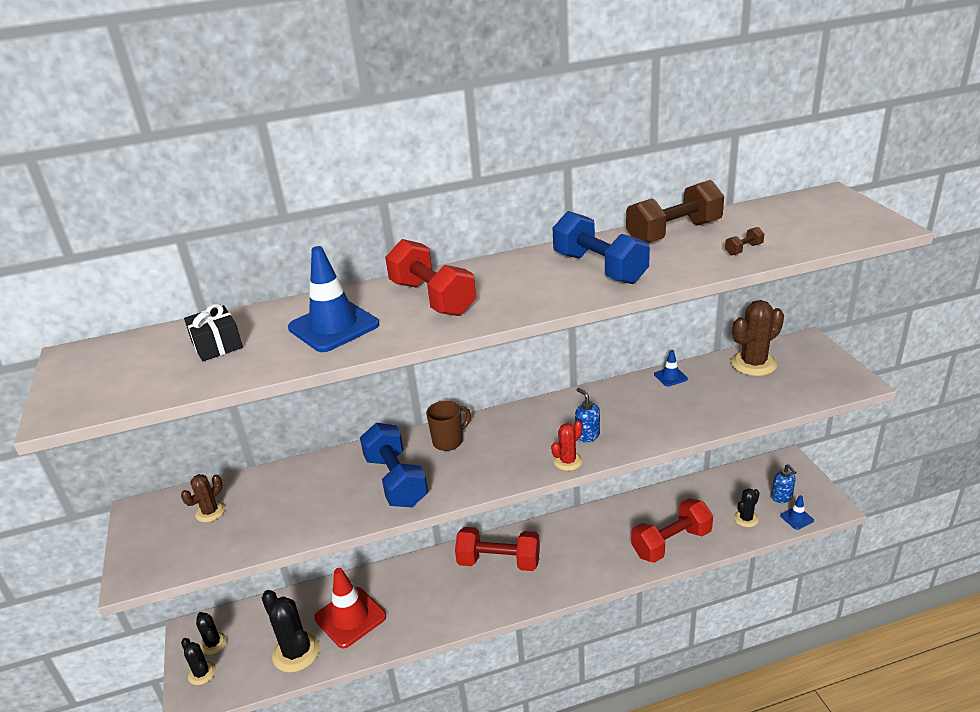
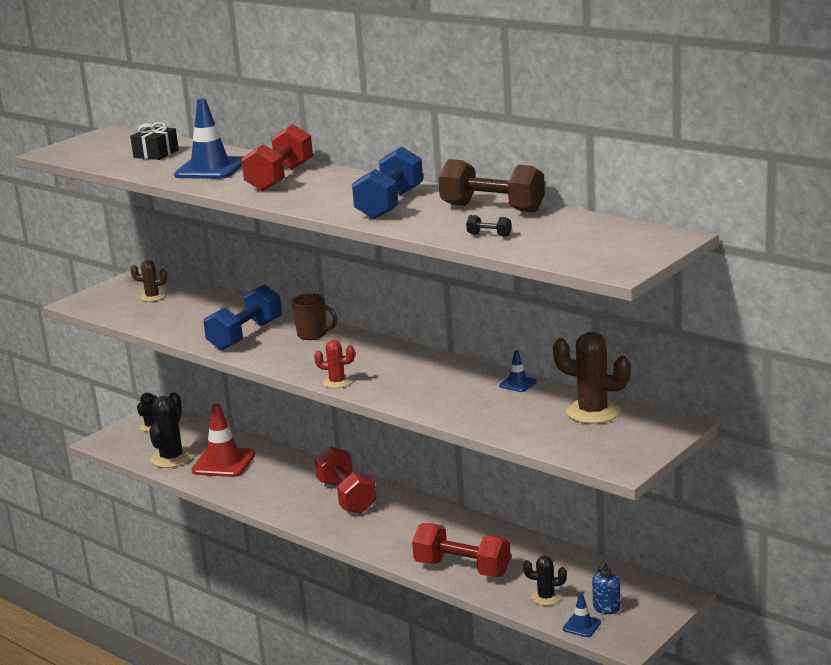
camera: 55 degrees right, 10 degrees down
black cactus [181,638,216,685] -> none
blue soap dispenser [575,388,600,442] -> none
brown dumbbell [725,227,764,256] -> black dumbbell [466,215,511,237]

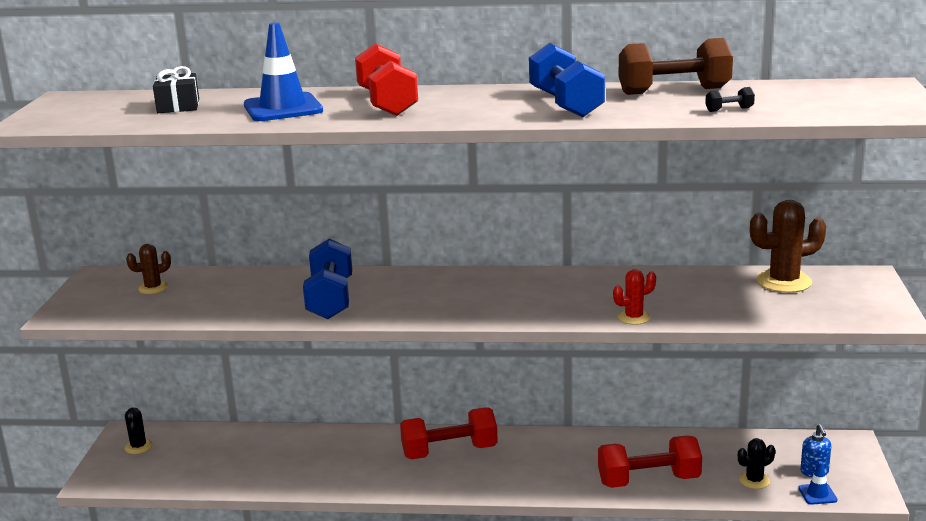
camera: 35 degrees left, 0 degrees up
black cactus [149,392,193,468] -> none
red traffic cone [191,404,256,477] -> none
brown mug [292,293,338,340] -> none
red cactus [314,340,355,388] -> red cactus moved to [613,269,656,325]
red dumbbell [314,446,377,514] -> red dumbbell turned 45 degrees counterclockwise [400,407,498,459]
blue traffic cone [499,350,537,392] -> none

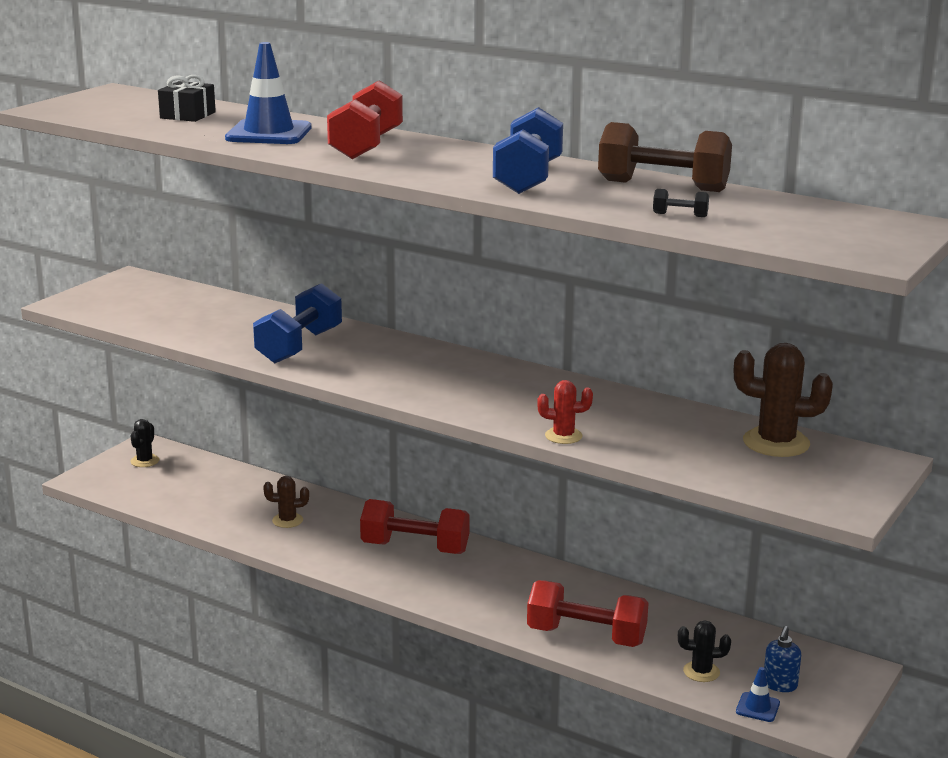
camera: 25 degrees right, 0 degrees up
brown cactus [126,244,171,294] -> brown cactus moved to [263,476,309,528]

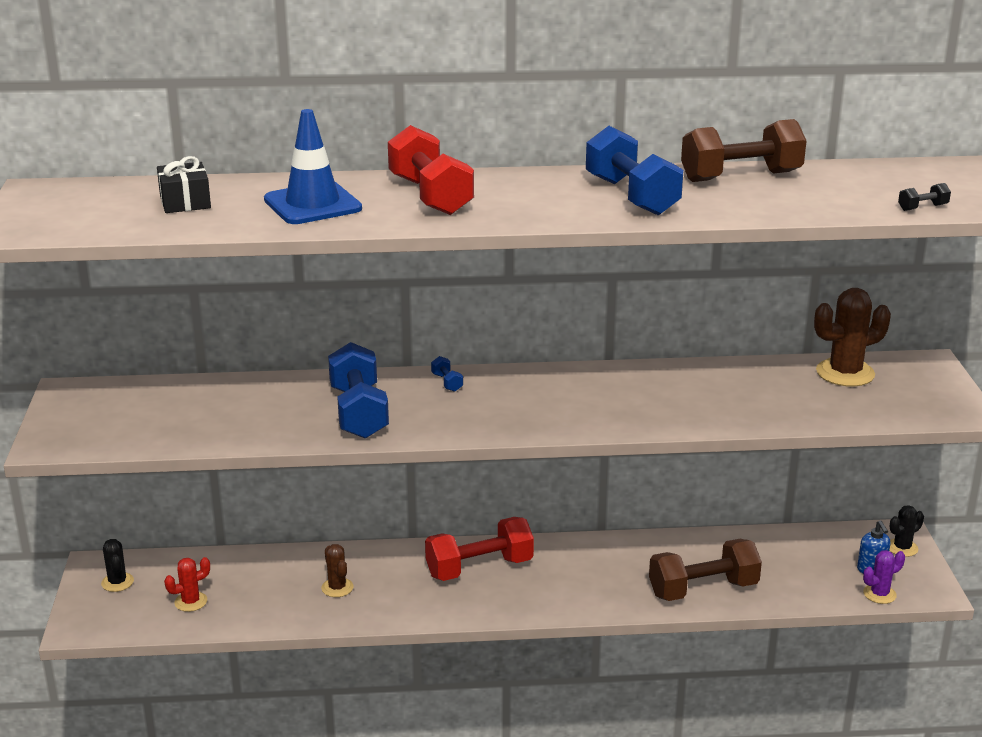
camera: 35 degrees left, 5 degrees up
brown cactus [263,476,309,528] -> brown cactus turned 75 degrees counterclockwise [321,544,353,597]
red dumbbell [527,580,649,647] -> brown dumbbell [649,539,762,601]
red cactus [537,380,593,444] -> red cactus moved to [164,557,210,612]
black dumbbell [653,189,709,217] -> black dumbbell moved to [898,183,951,211]
black cactus [678,621,731,682] -> black cactus moved to [889,505,924,557]
blue traffic cone [736,667,780,722] -> purple cactus [863,550,905,604]
none -> blue dumbbell [431,356,463,392]

